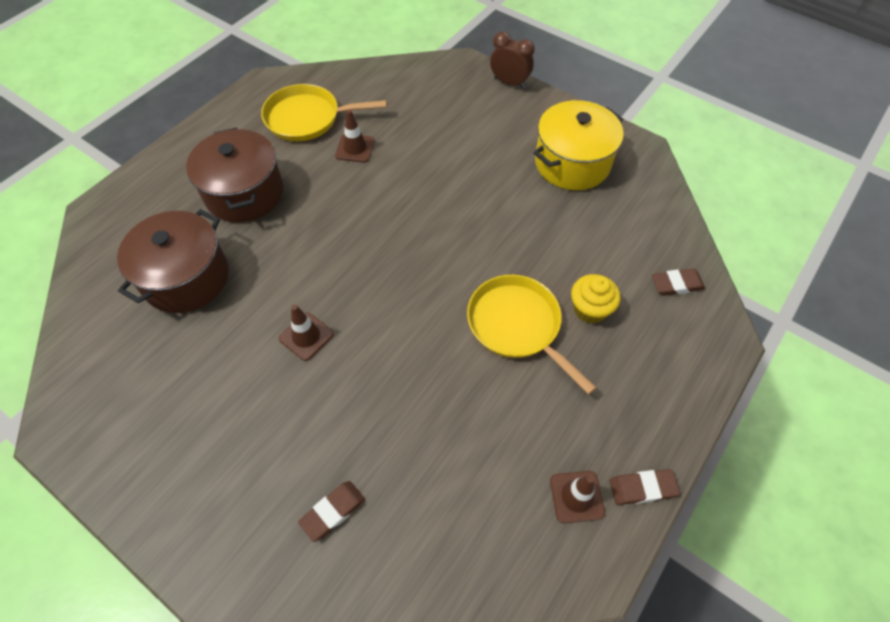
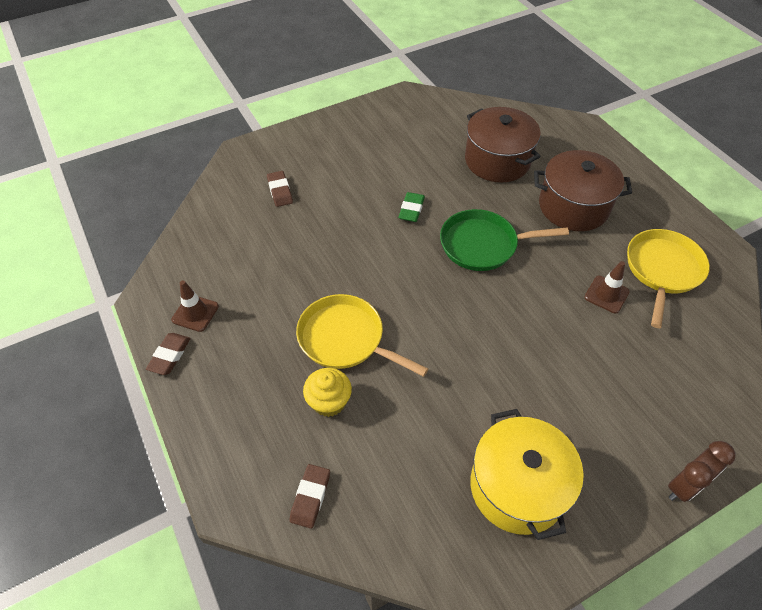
camera: 115 degrees right, 5 degrees down
brown traffic cone [279,304,334,361] -> green eraser [398,192,425,222]
yellow pan [467,275,597,395] -> yellow pan turned 135 degrees counterclockwise [296,294,428,377]
none -> green pan [440,209,569,271]

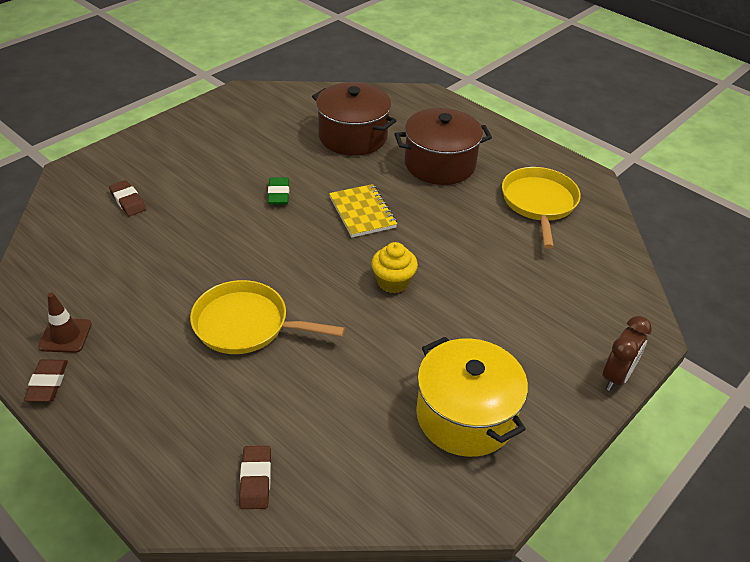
camera: 20 degrees left, 10 degrees down
yellow cupcake [303,368,352,417] -> yellow cupcake moved to [371,242,418,293]
green pan [440,209,569,271] -> yellow notebook [329,184,397,237]
brown traffic cone [585,261,630,314] -> none

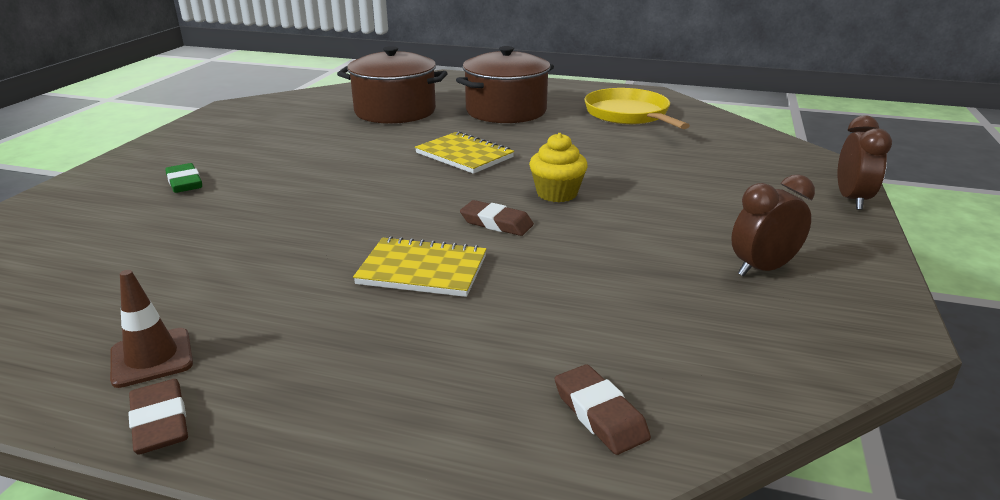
camera: 25 degrees left, 15 degrees down
brown eraser [109,180,146,216] -> brown eraser moved to [460,200,534,236]
yellow pan [190,280,345,354] -> yellow notebook [353,236,487,297]
green eraser [268,178,289,204] -> green eraser moved to [165,163,202,193]
yellow pot [416,337,528,457] -> brown clock [731,175,815,276]

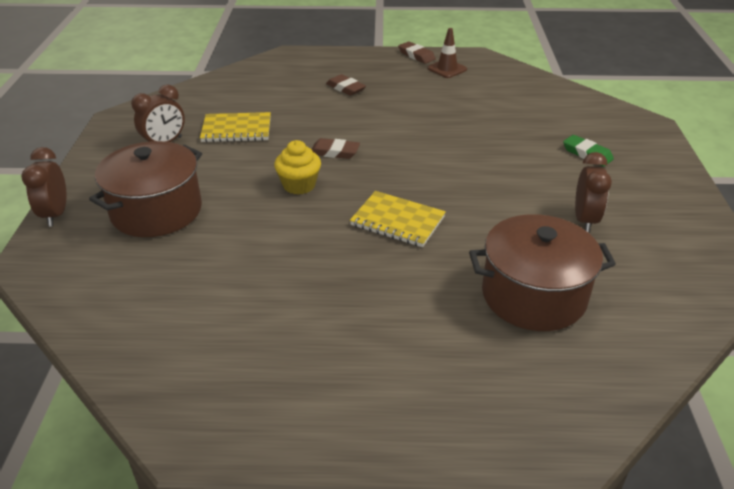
camera: 165 degrees right, 10 degrees up
yellow notebook [353,236,487,297] -> yellow notebook moved to [200,112,271,142]
brown pot [456,46,554,123] -> brown pot moved to [89,141,202,237]
brown eraser [555,364,651,455] -> brown eraser moved to [326,74,366,96]
yellow pan [584,88,690,129] -> none
none -> brown clock [575,152,612,232]

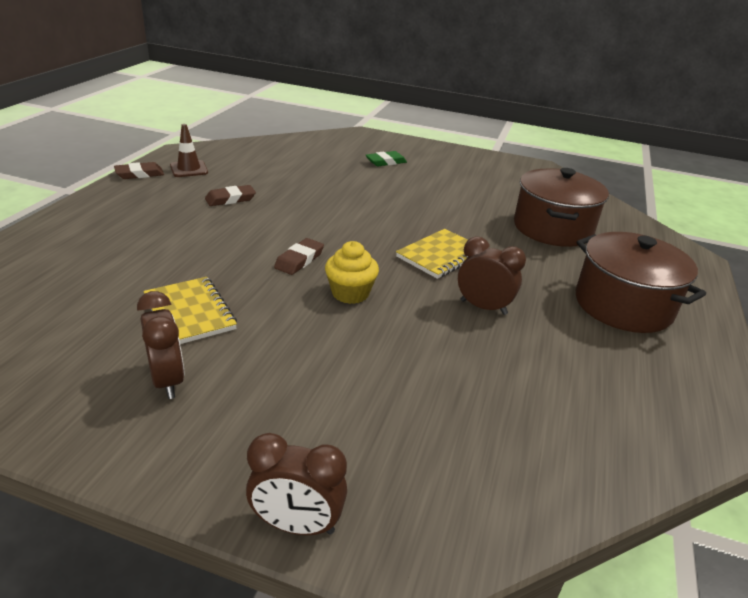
camera: 75 degrees left, 5 degrees down
brown pot [89,141,202,237] -> brown pot moved to [576,232,706,333]
yellow notebook [200,112,271,142] -> yellow notebook turned 45 degrees counterclockwise [143,277,237,344]
brown eraser [326,74,366,96] -> brown eraser moved to [205,185,256,206]
brown clock [575,152,612,232] -> brown clock moved to [458,236,526,315]

